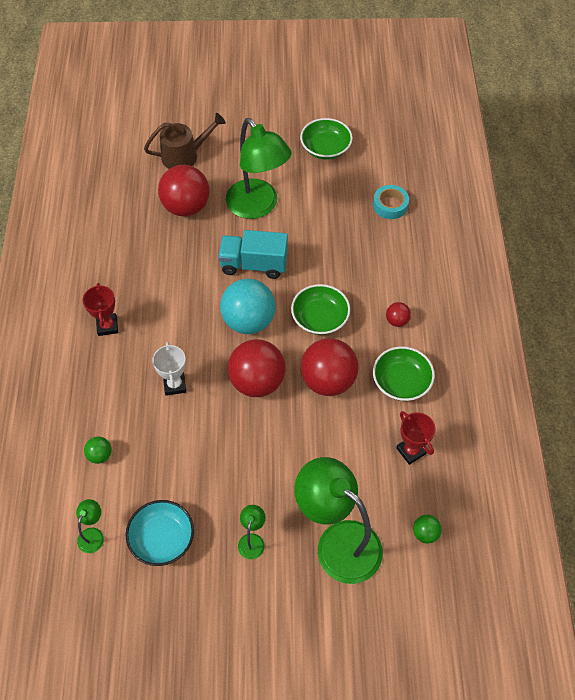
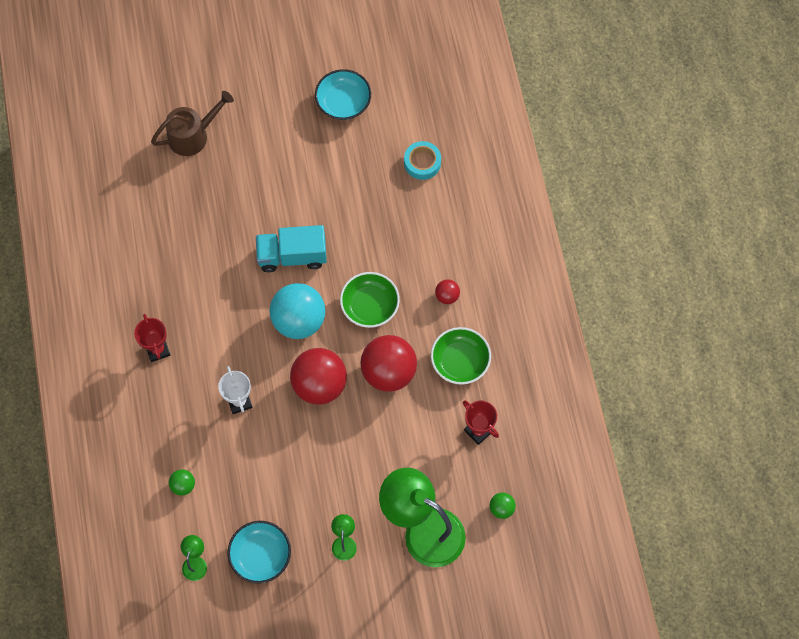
camera: 10 degrees left, 10 degrees up
red ball [158,165,210,217] -> none
green lamp [226,118,292,219] -> none
green bowl [300,118,353,159] -> turquoise bowl [315,69,371,120]

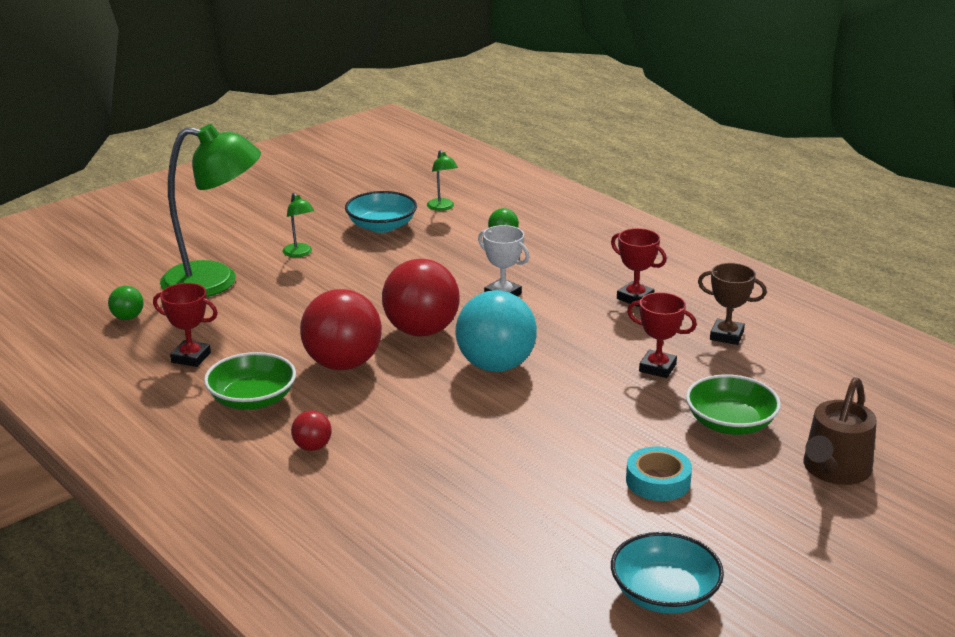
camera: 150 degrees right, 40 degrees down
turquoise truck [256,225,327,272] -> none
green bowl [340,272,400,328] -> green bowl moved to [686,374,781,435]
turquoise tape [404,141,441,180] -> turquoise tape moved to [626,447,692,501]
none -> red trophy [627,292,697,378]
none -> brown trophy [698,263,767,345]

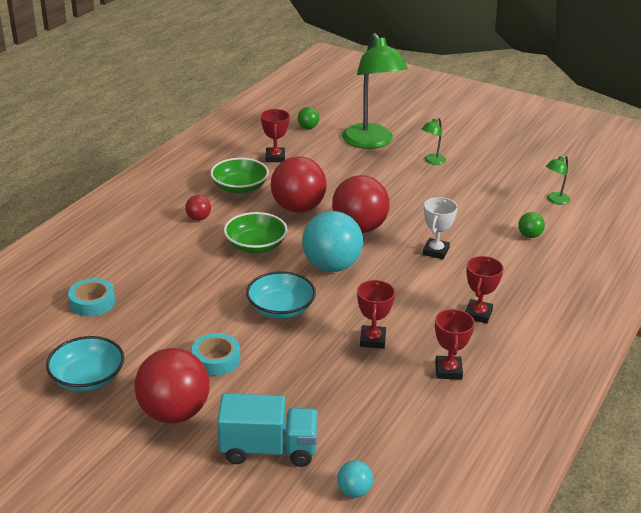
camera: 70 degrees right, 5 degrees up
turquoise bowl [345,191,417,233] -> turquoise bowl moved to [246,271,316,319]
green bowl [686,374,781,435] -> green bowl moved to [224,212,288,253]
brown trophy [698,263,767,345] -> red trophy [435,309,475,380]
brown watering can [804,377,877,485] -> turquoise truck [217,393,318,467]
none -> turquoise tape [68,278,115,316]
none -> red ball [134,348,210,423]
none -> turquoise ball [337,461,373,498]

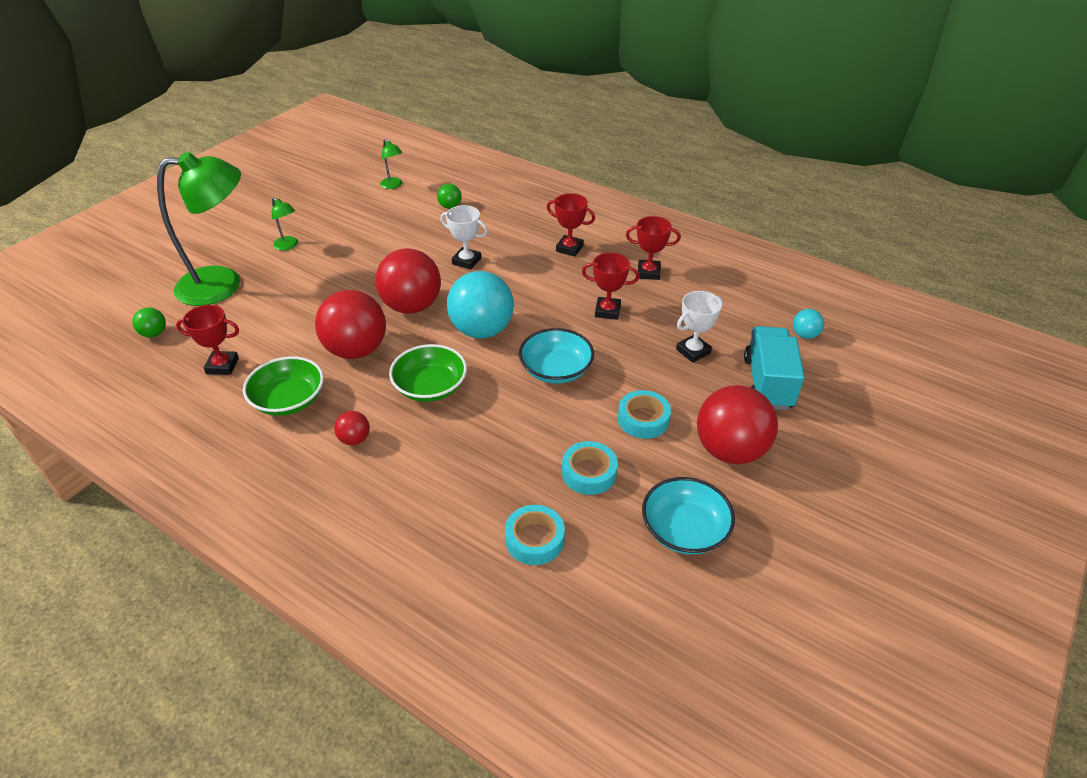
camera: 85 degrees left, 10 degrees up
none -> turquoise tape [562,441,618,495]
none -> white trophy [676,291,723,363]

